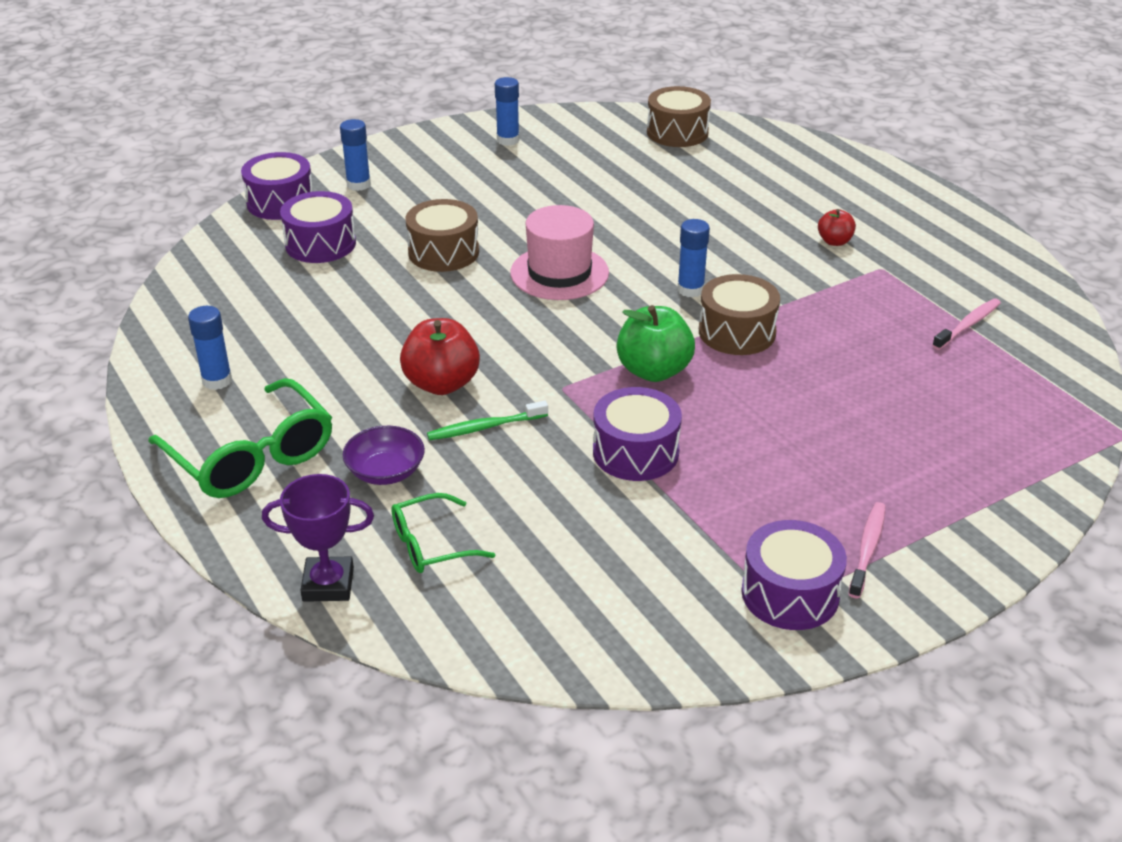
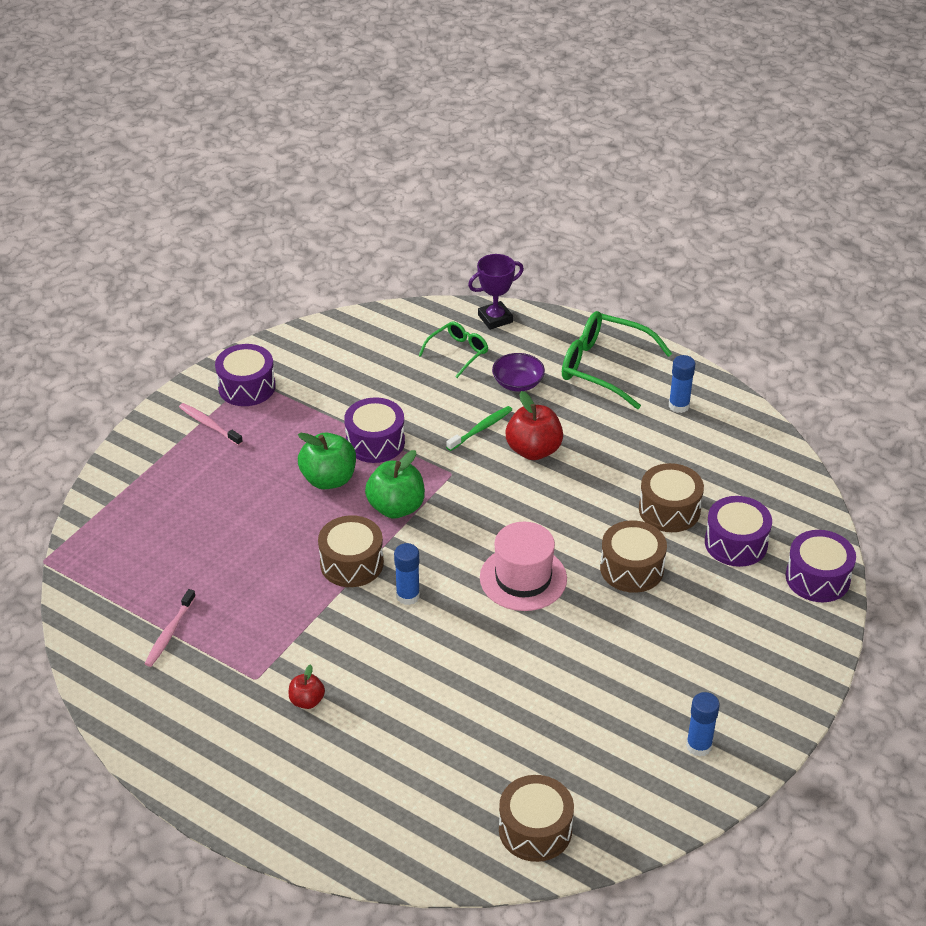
camera: 155 degrees right, 5 degrees up
blue glue stick [340,119,371,191] -> none
pink toothbrush [848,502,886,598] -> pink toothbrush turned 135 degrees clockwise [179,403,243,446]
none -> green apple [298,433,356,489]
none -> brown drum [639,463,704,532]

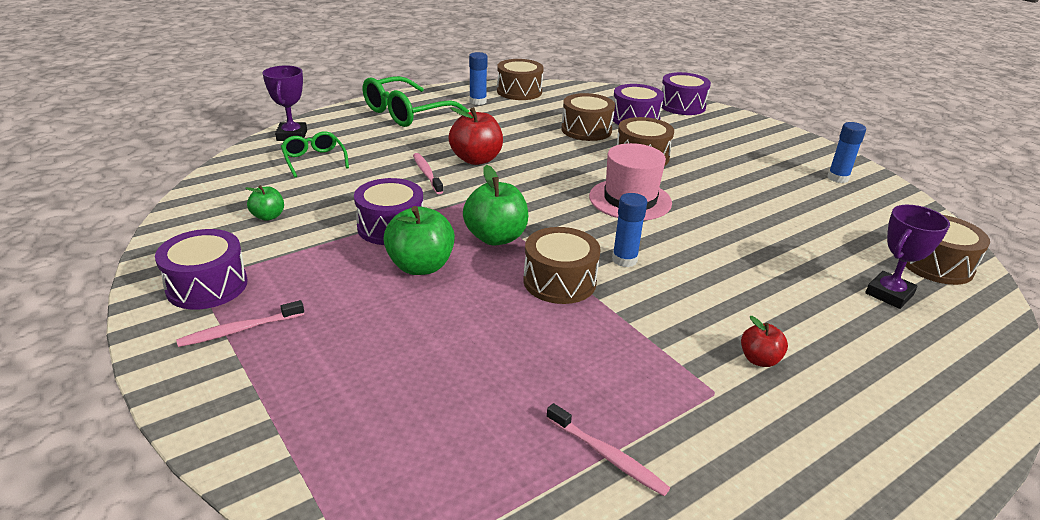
camera: 70 degrees left, 10 degrees down
green toothbrush [446,406,512,451] -> pink toothbrush [413,153,443,194]
purple bowl [492,353,545,392] -> none
none -> green apple [245,185,284,221]
none -> brown drum [497,59,544,100]
none -> purple trophy [865,205,950,309]

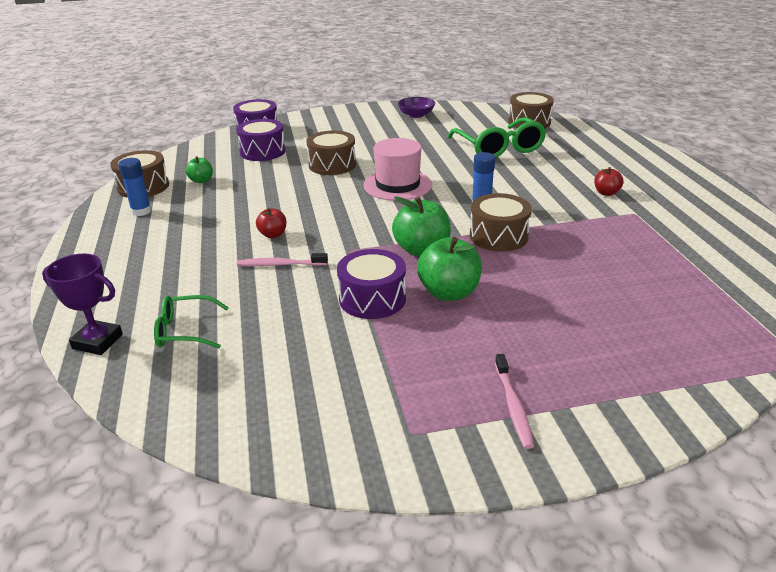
camera: 65 degrees left, 0 degrees up
purple drum [155,229,248,310] -> none
green apple [245,185,284,221] -> green apple moved to [186,156,213,183]
green glasses [363,76,469,127] -> green glasses moved to [448,117,546,158]
red apple [448,107,503,165] -> red apple [256,208,287,238], size x0.55
pink toothbrush [546,403,670,496] -> none
brown drum [561,93,615,141] -> none
blue glue stick [827,122,866,183] -> purple bowl [398,97,435,118]
purple trophy [865,205,950,309] -> none

